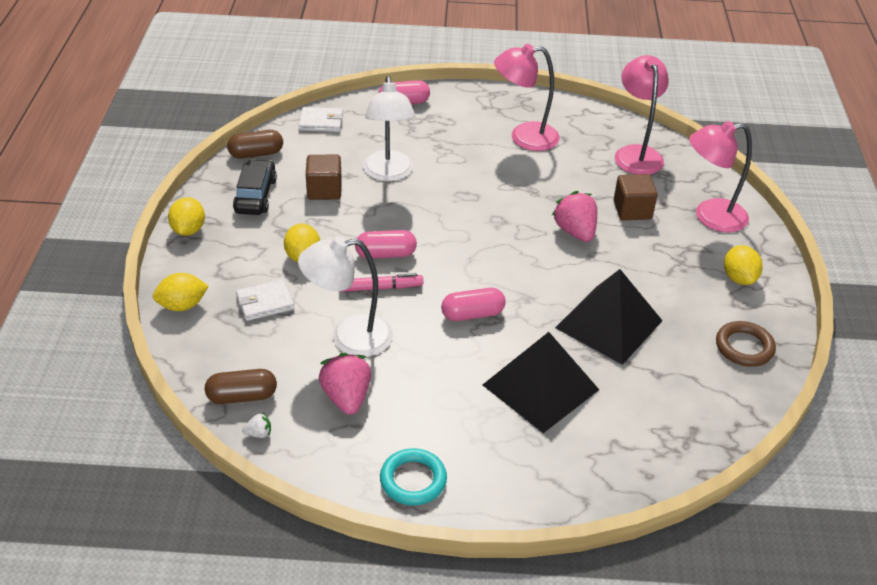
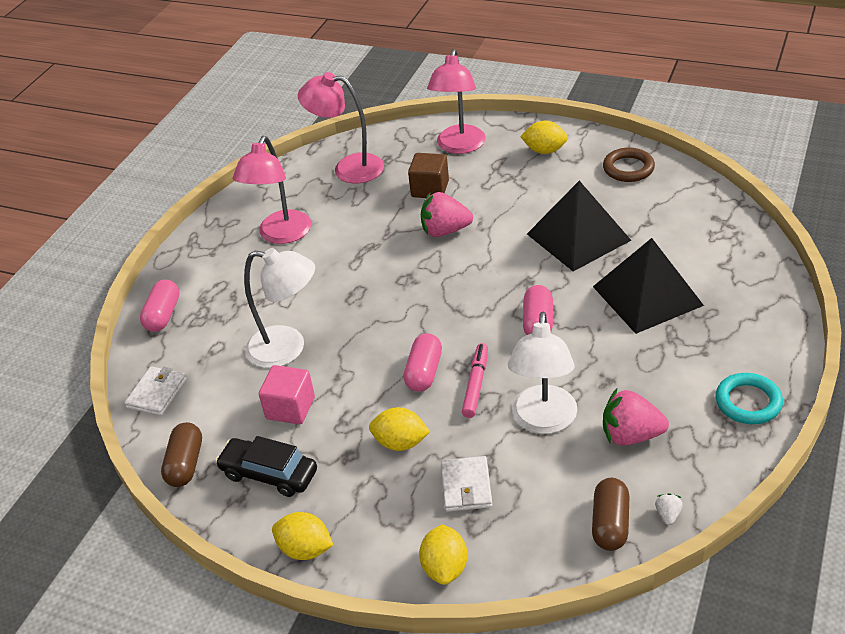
camera: 65 degrees left, 0 degrees up
brown cube [306,155,342,200] -> pink cube [259,365,315,424]

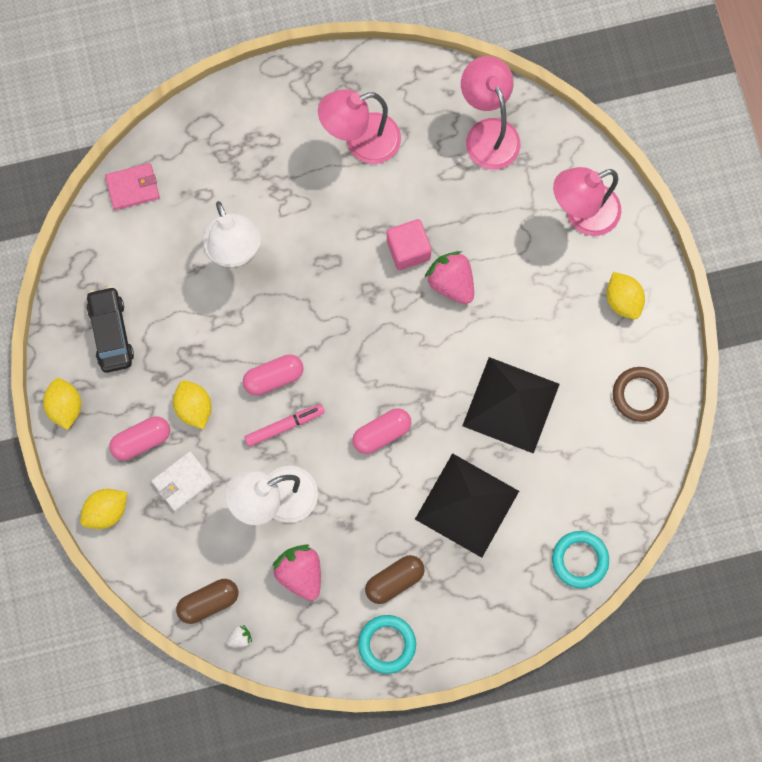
camera: 50 degrees right, 35 degrees up
white wallet [125,366,187,416] -> pink wallet [105,163,160,210]
pink capsule [140,280,180,332] -> pink capsule moved to [109,417,170,460]
brown capsule [161,422,202,487] -> brown capsule moved to [365,555,425,604]
pink cube [259,365,315,424] -> pink cube moved to [387,219,432,270]
brown cube [408,153,449,198] -> none
none -> turquoise ring [552,531,609,588]

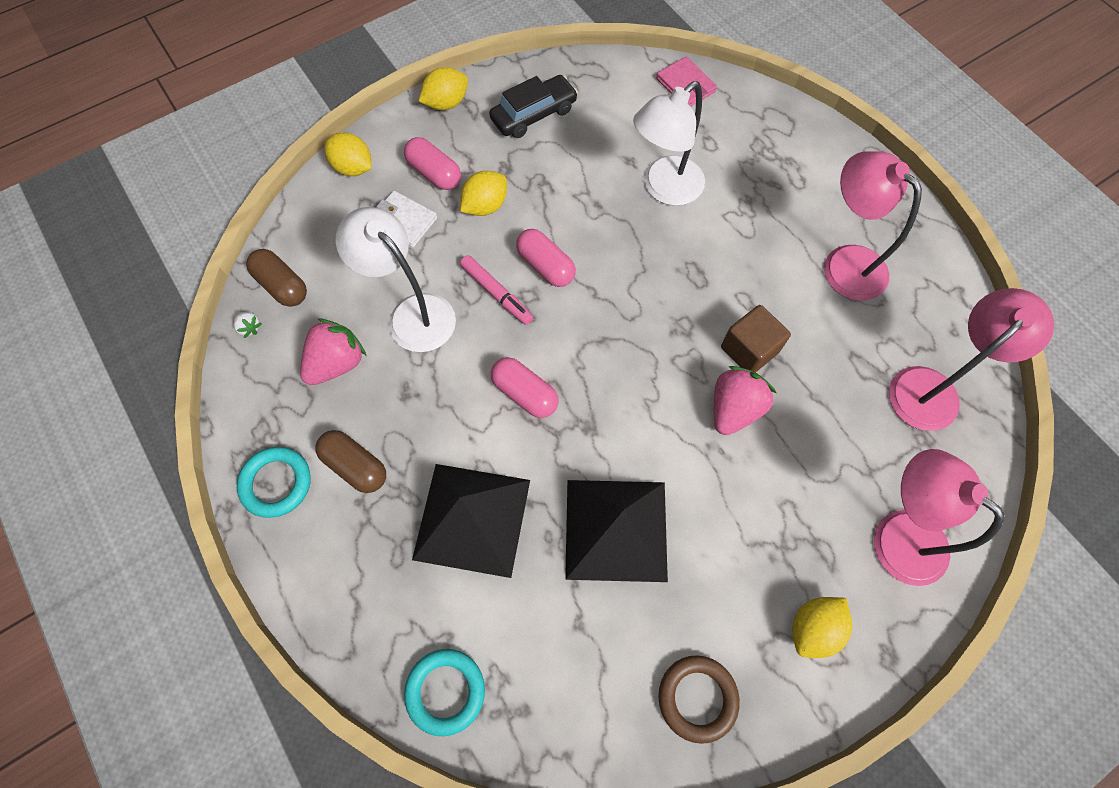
camera: 70 degrees right, 10 degrees down
pink cube [387,219,432,270] -> brown cube [721,305,791,372]

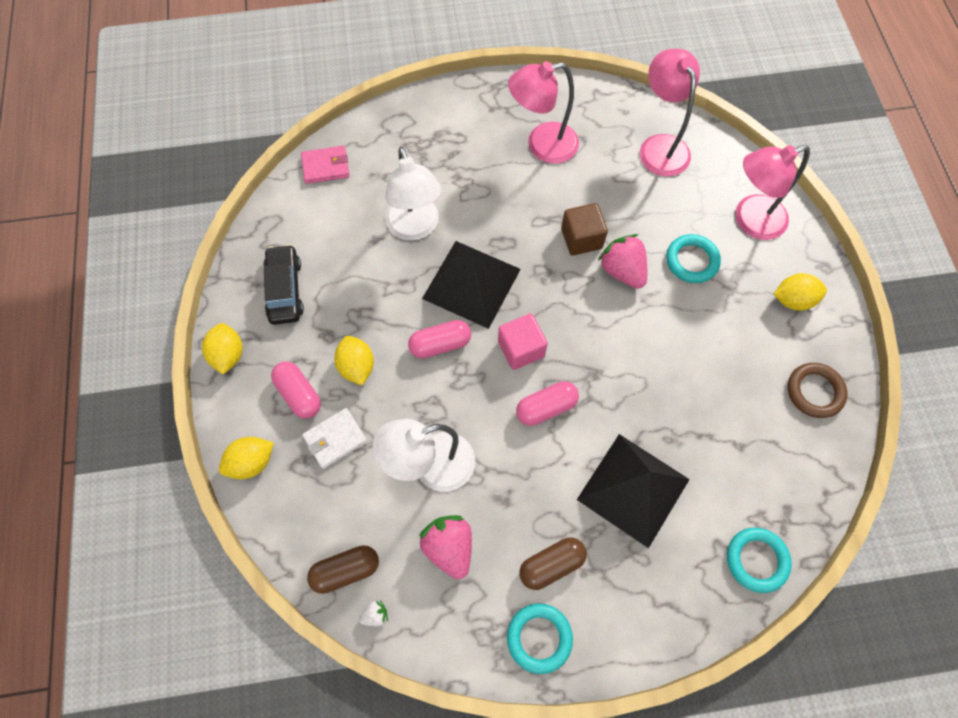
camera: 65 degrees left, 0 degrees up
pink capsule [404,137,461,190] -> pink capsule turned 75 degrees clockwise [271,361,321,419]
pink marker [460,255,533,325] -> none
black pyramid [565,480,668,582] -> black pyramid moved to [422,241,521,329]
yellow lemon [793,597,852,658] -> yellow lemon turned 75 degrees counterclockwise [774,273,827,311]
none -> pink cube [498,313,548,370]
none -> turquoise ring [666,234,721,283]

